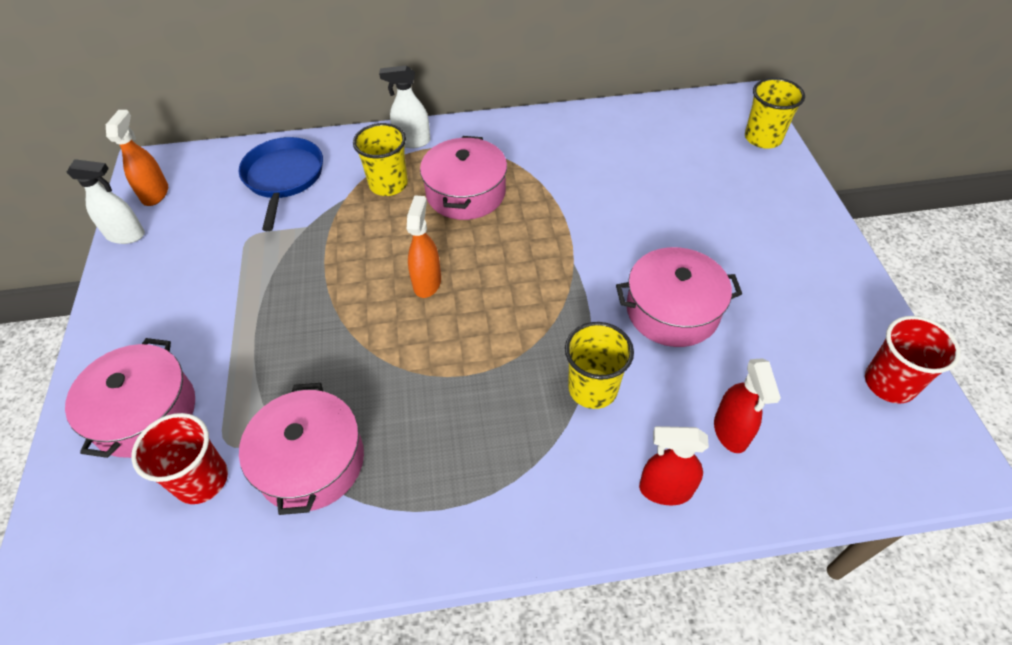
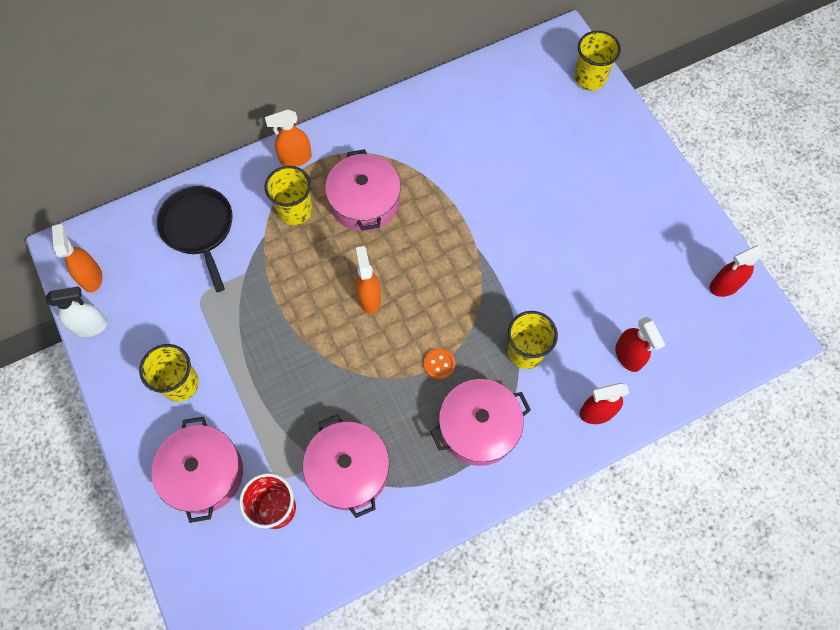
camera: 20 degrees left, 15 degrees up
blue pan [239,137,323,231] -> black pan [157,186,233,292]
white spray bottle [379,65,431,148] -> orange spray bottle [265,109,312,167]
pink pot [616,247,742,347] -> pink pot moved to [431,379,531,466]
red cup [865,316,960,404] -> red spray bottle [709,245,766,297]
none -> yellow cup [139,344,199,402]
none -> orange button [424,348,455,380]

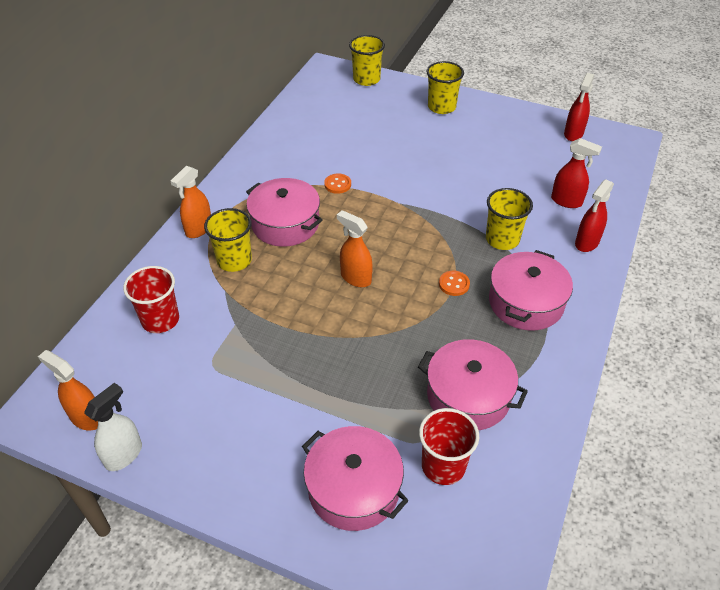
camera: 40 degrees left, 20 degrees down
yellow cup [139,344,199,402] -> yellow cup moved to [426,61,464,114]
black pan [157,186,233,292] -> red cup [123,266,179,333]
none -> orange button [324,173,351,194]

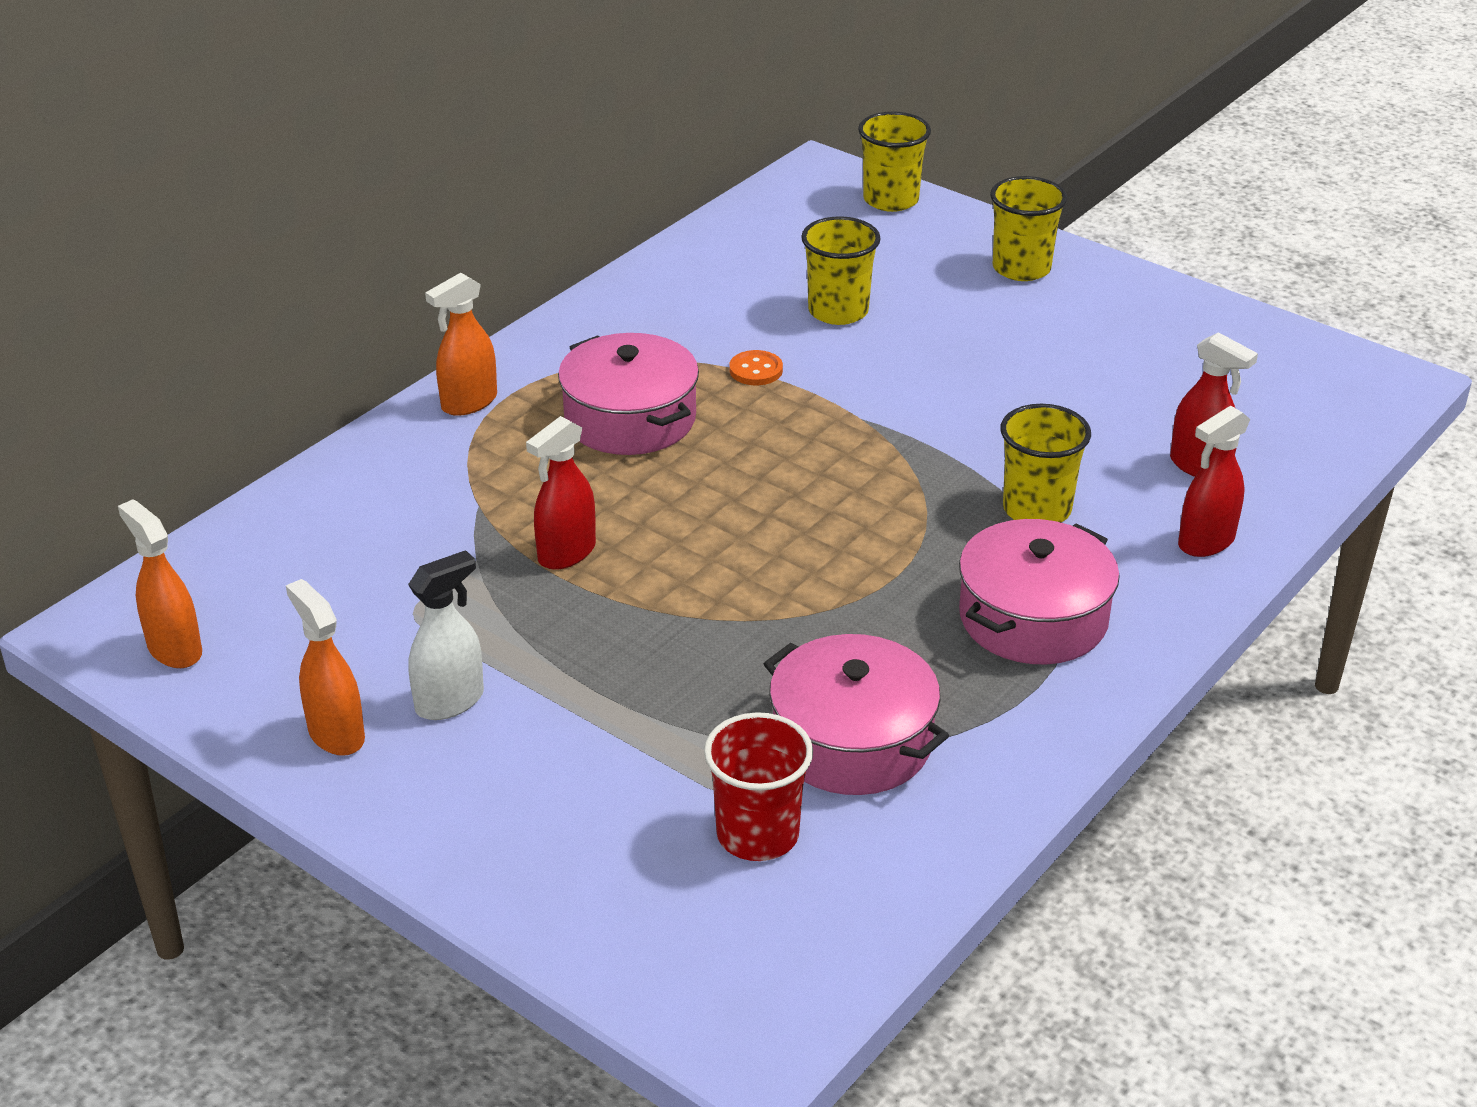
camera: 15 degrees right, 10 degrees down
white spray bottle [84,383,142,471] -> white spray bottle moved to [408,550,484,720]
red cup [123,266,179,333] -> none
yellow cup [204,208,252,272] -> yellow cup moved to [801,216,881,325]
pink pot [302,426,409,531] -> none
orange spray bottle [337,210,373,287] -> orange spray bottle moved to [286,579,365,756]
orange button [439,271,470,296] -> none
red spray bottle [564,73,594,141] -> red spray bottle moved to [526,416,596,570]

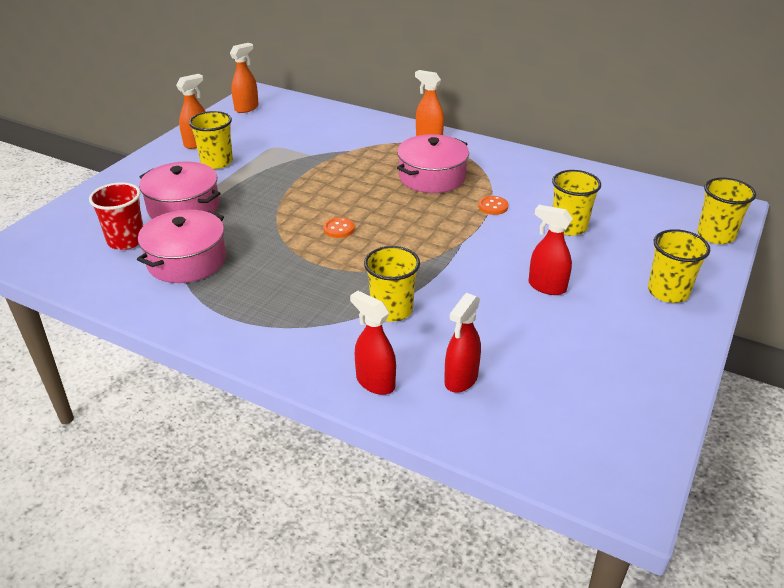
camera: 80 degrees right, 0 degrees up
white spray bottle [408,550,484,720] -> yellow cup [189,111,233,169]
red spray bottle [526,416,596,570] -> red spray bottle moved to [529,205,573,295]
pink pot [959,519,1120,664] -> pink pot moved to [139,161,221,219]
none -> orange button [323,217,355,238]

